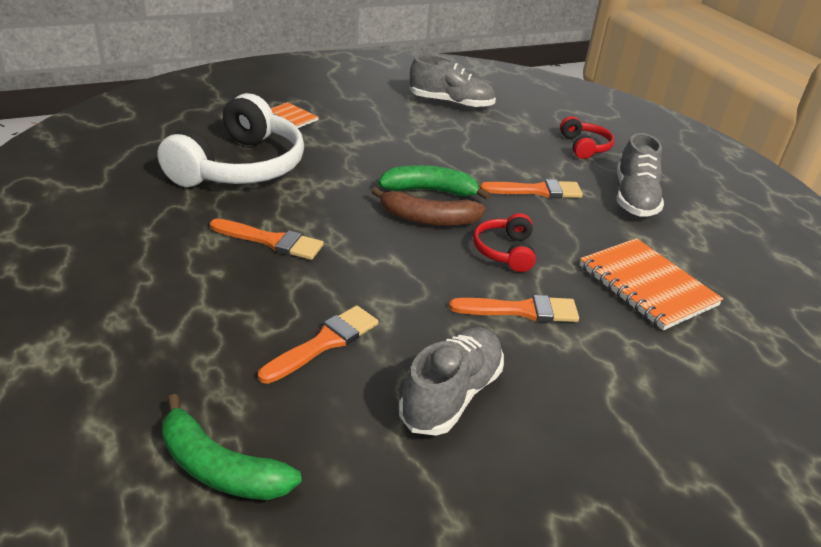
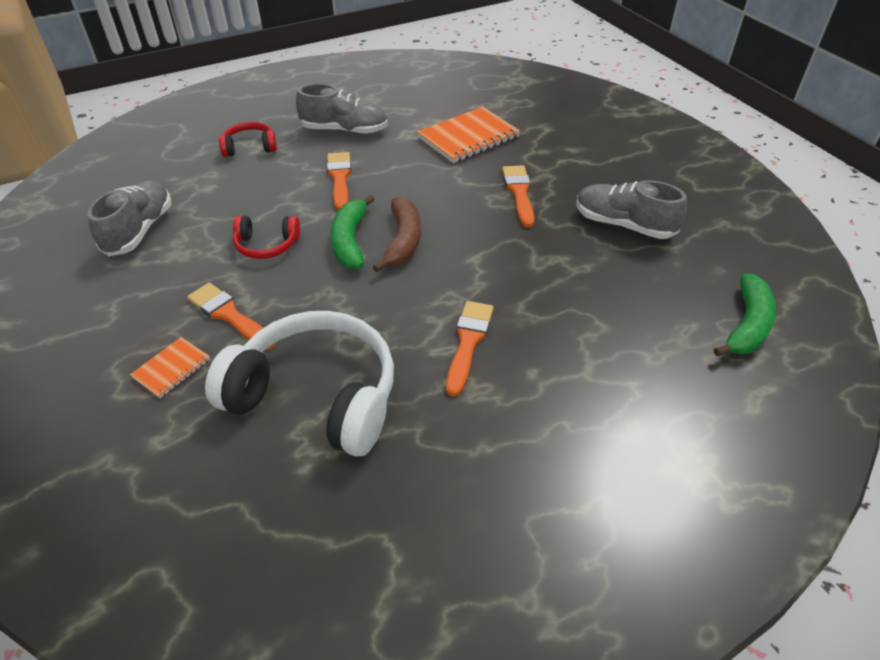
camera: 90 degrees left, 10 degrees up
orange brush [258,305,378,384] -> orange brush moved to [187,283,276,350]
red headphones [473,213,536,272] -> red headphones moved to [233,216,300,259]

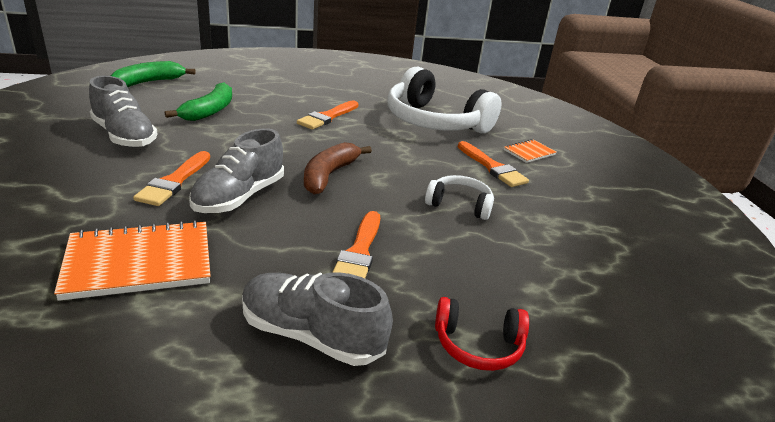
camera: 165 degrees left, 15 degrees down
grey shoe [88,180,171,256] -> grey shoe moved to [189,128,284,213]
red headphones [233,216,300,259] -> white headphones [425,175,494,220]
green banana [331,195,375,269] -> green banana moved to [165,82,232,121]

